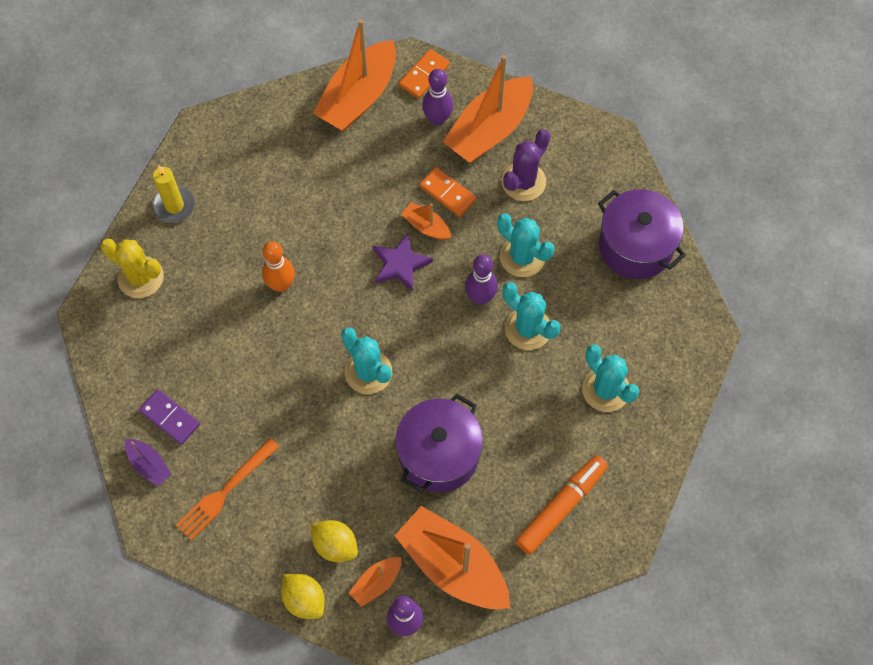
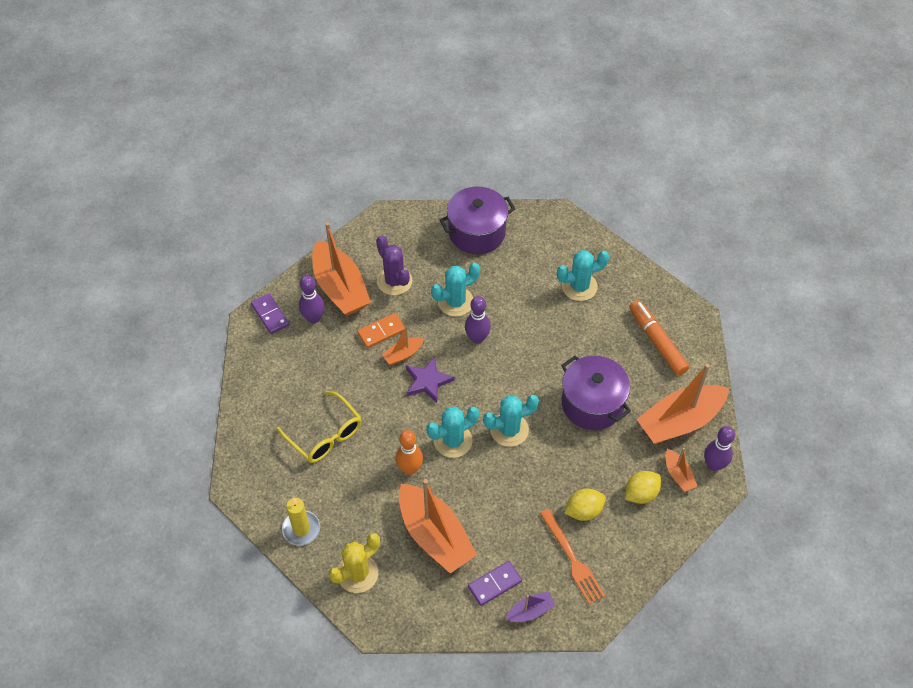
camera: 70 degrees left, 10 degrees down
yellow lemon [281,574,325,619] -> yellow lemon moved to [564,488,606,521]
orange boat [313,19,396,131] -> orange boat moved to [399,479,477,573]
orange domino [399,49,450,99] -> purple domino [251,293,290,334]
turquoise cactus [503,282,561,350] -> turquoise cactus moved to [427,407,479,458]
none -> yellow glasses [276,391,362,463]

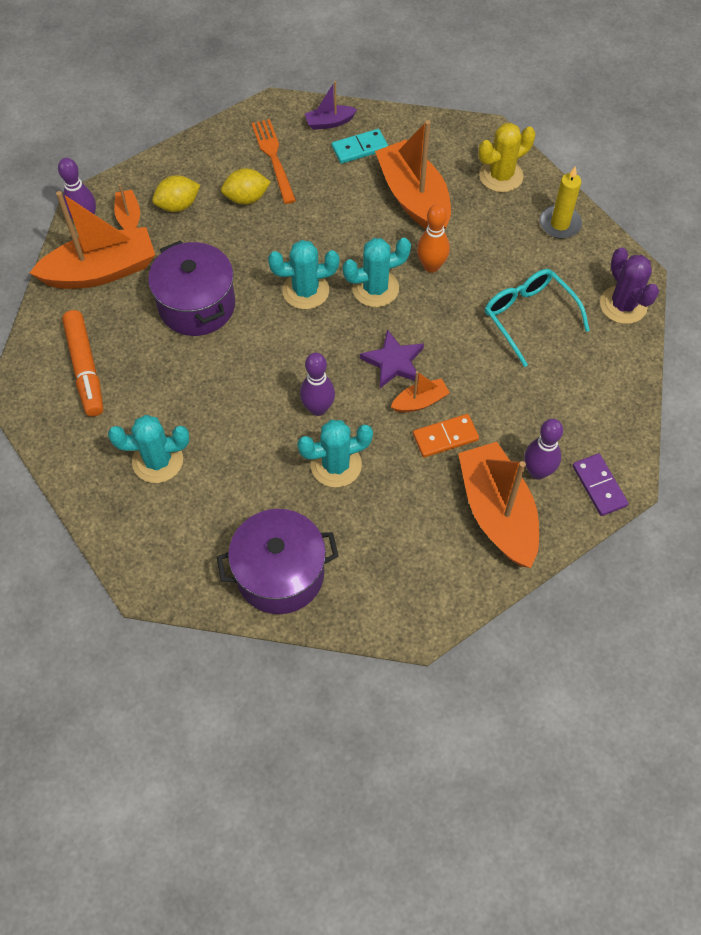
camera: 170 degrees left, 5 degrees up
yellow glasses [276,391,362,463] -> turquoise glasses [485,269,590,367]
purple cactus [376,236,412,295] -> purple cactus moved to [600,247,659,324]
purple domino [468,561,522,606] -> turquoise domino [332,129,388,164]

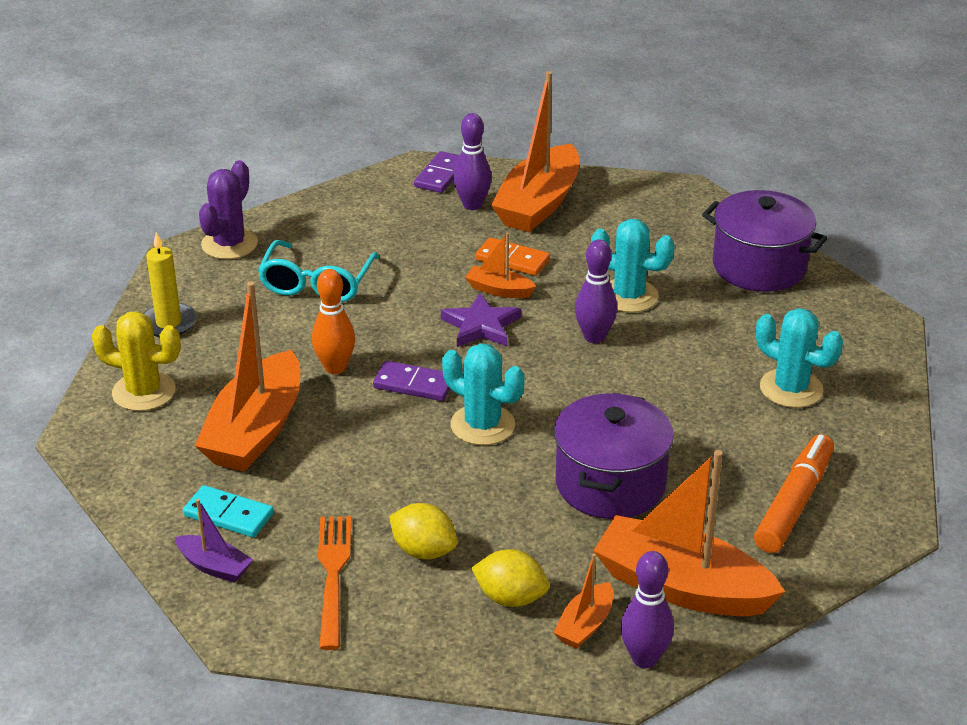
camera: 135 degrees left, 25 degrees down
orange fork [251,119,296,204] -> orange fork turned 150 degrees clockwise [318,516,351,650]
turquoise cactus [343,238,411,307] -> purple domino [373,361,450,401]

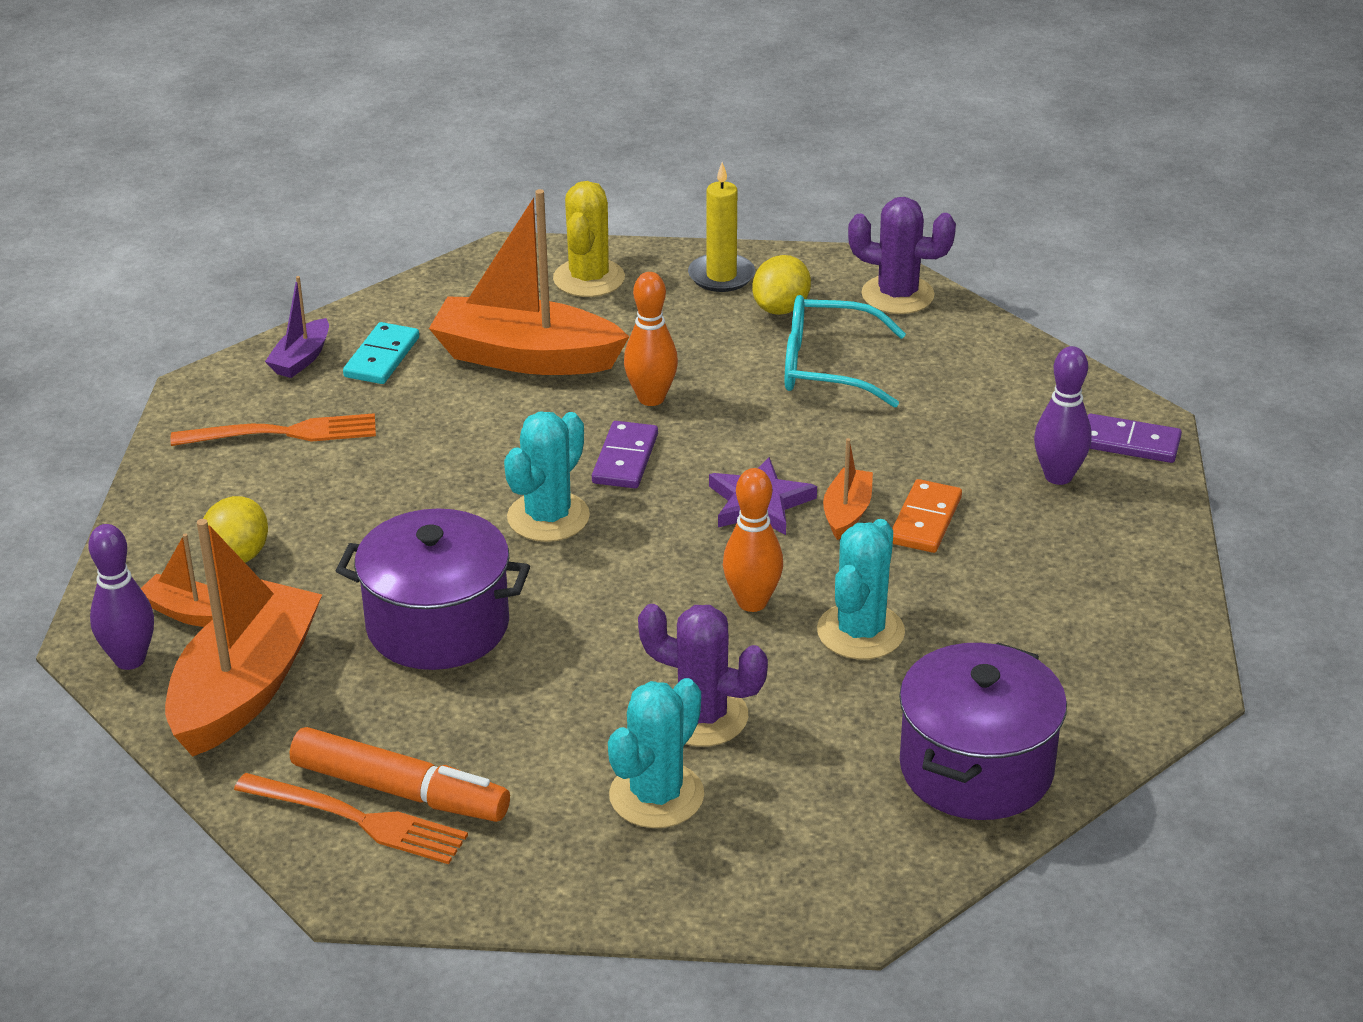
camera: 85 degrees right, 0 degrees up
yellow lemon [389,503,457,559] -> yellow lemon moved to [752,255,811,315]
orange boat [491,71,579,232] -> none
purple bowling pin [575,239,617,343] -> orange bowling pin [723,468,783,612]
none -> orange fork [234,773,468,864]
none -> purple cactus [638,604,768,747]

